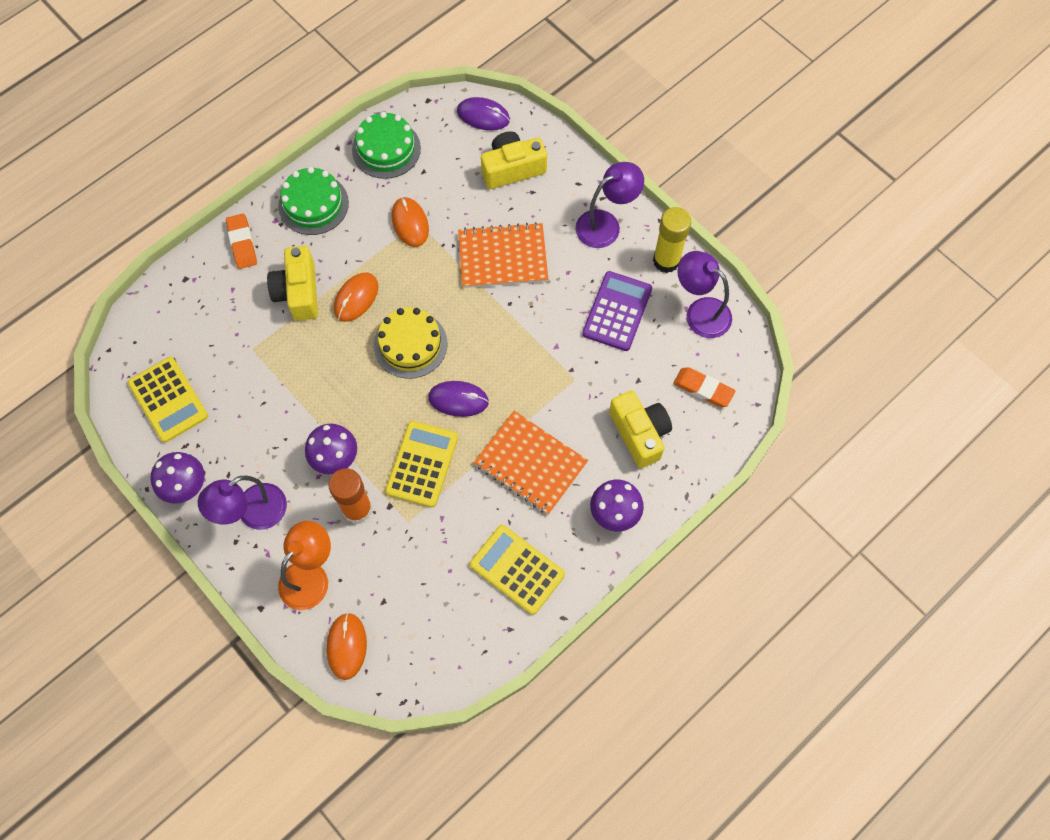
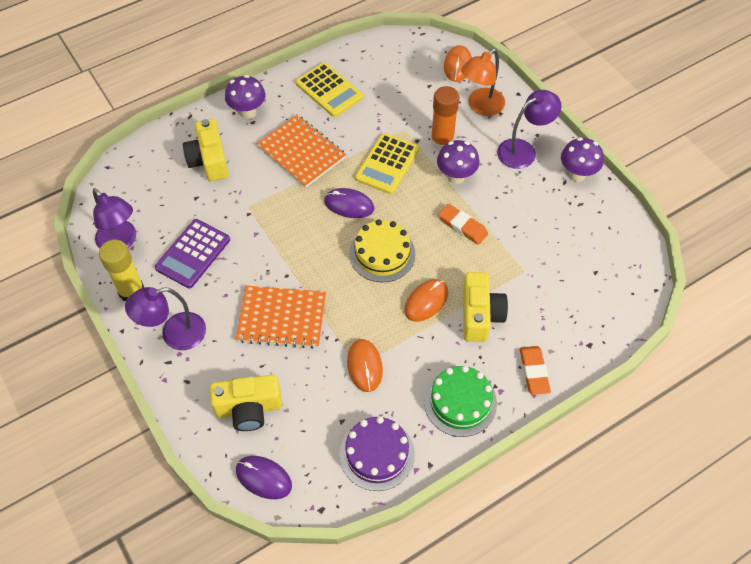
camera: 170 degrees left, 10 degrees down
yellow calculator [128,357,208,443] -> none
green cake [352,112,421,179] -> purple cake [340,416,415,491]
orange eraser [673,367,735,407] -> orange eraser moved to [438,204,488,245]

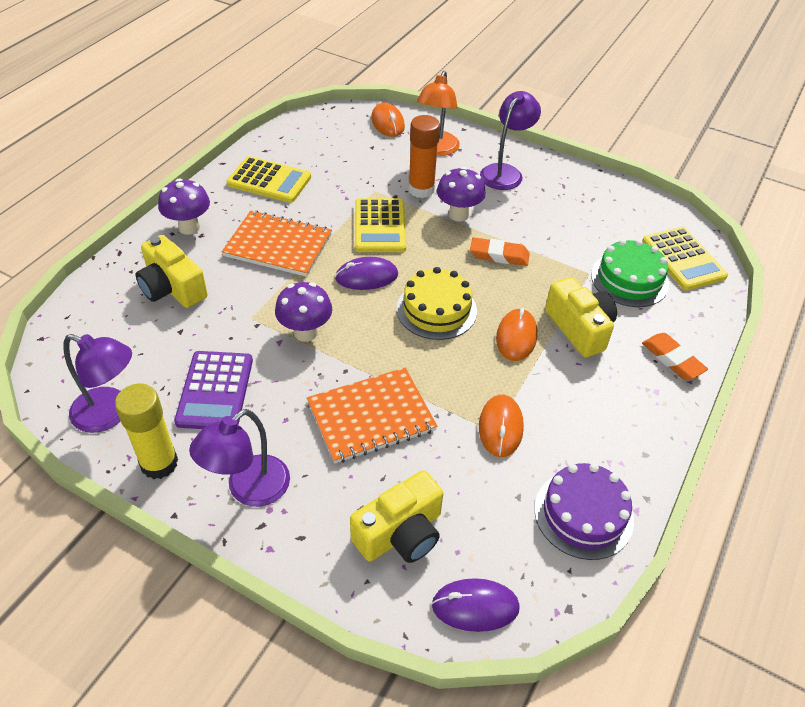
camera: 30 degrees left, 10 degrees down
orange mouse [347,339,383,392] -> orange mouse turned 45 degrees clockwise [479,395,524,457]
green cake [424,366,497,437] -> green cake moved to [591,239,669,307]
purple mushroom [561,137,604,182] -> purple mushroom moved to [275,282,332,342]
none -> yellow calculator [642,226,728,290]

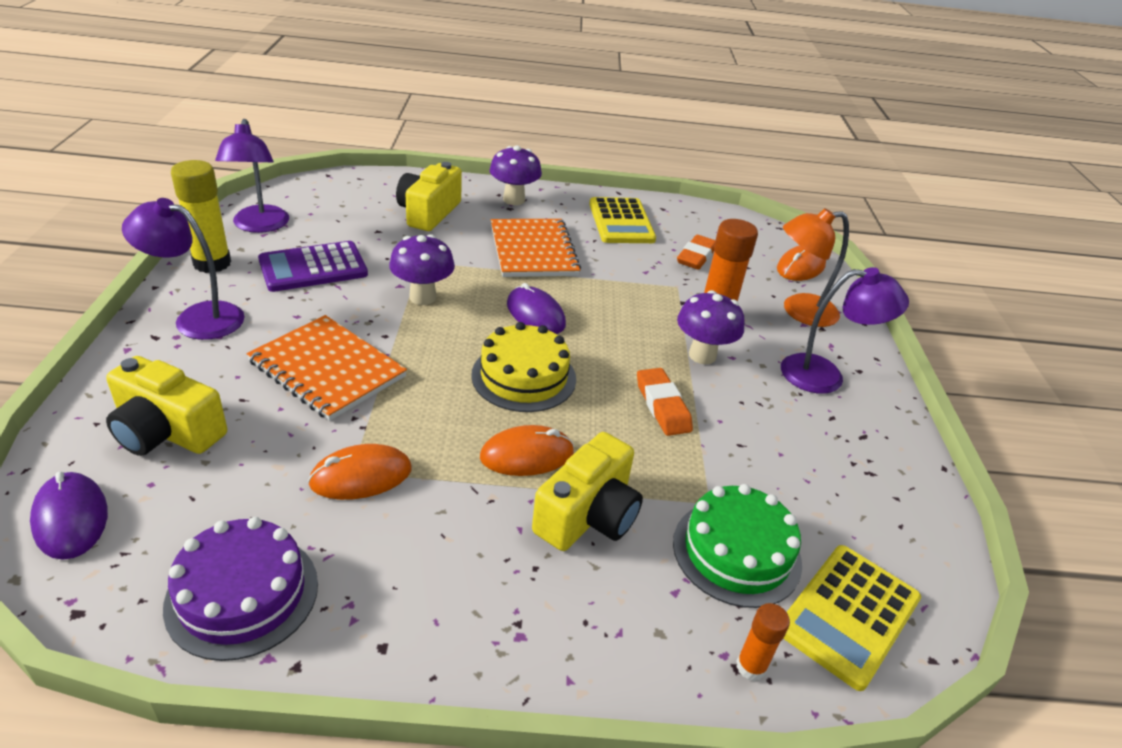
camera: 60 degrees right, 10 degrees down
yellow calculator [355,198,406,252] -> none
orange eraser [642,333,708,380] -> orange eraser moved to [677,235,715,270]
none -> orange glue stick [736,603,790,681]

